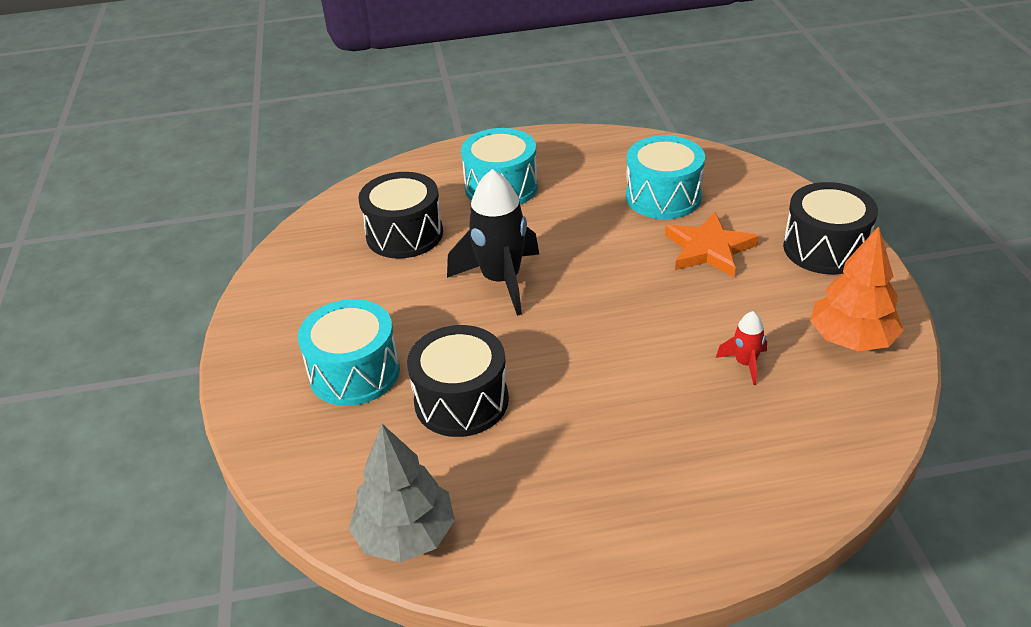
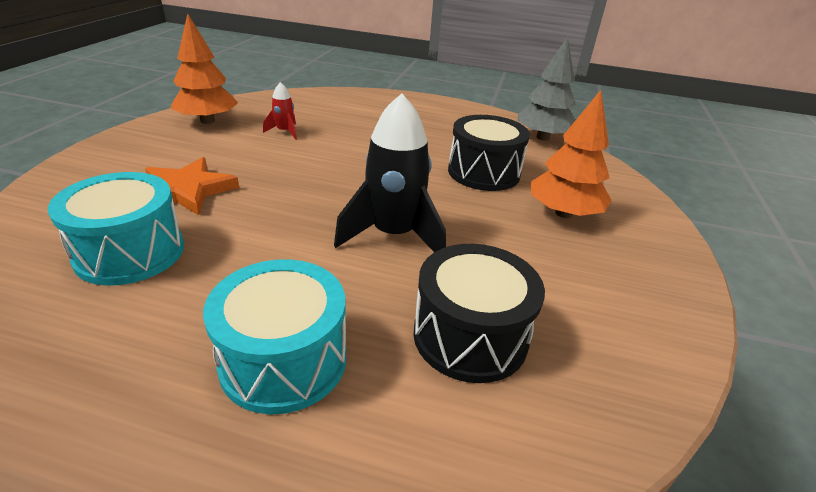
camera: 160 degrees left, 5 degrees down
turquoise drum [298,299,400,406] -> orange tree [531,90,612,218]
black drum [783,182,878,274] -> none

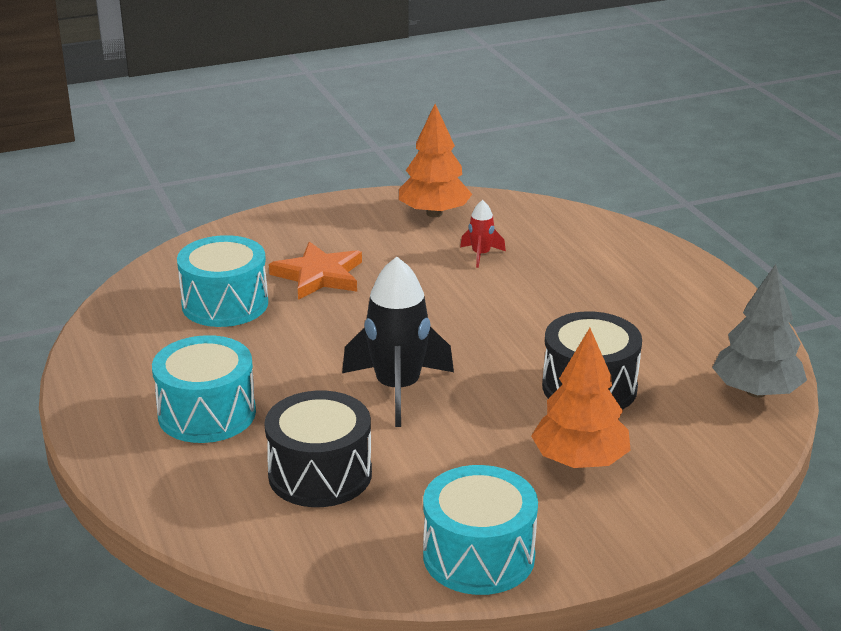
camera: 55 degrees right, 5 degrees down
none -> turquoise drum [423,465,538,595]

